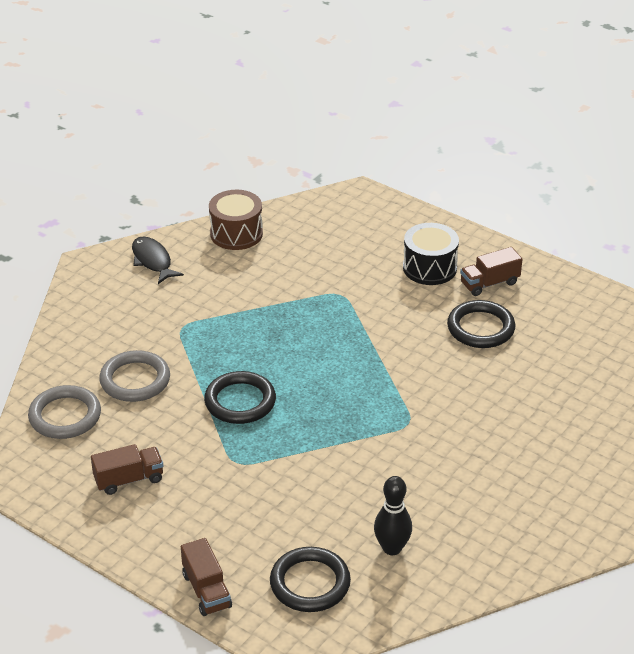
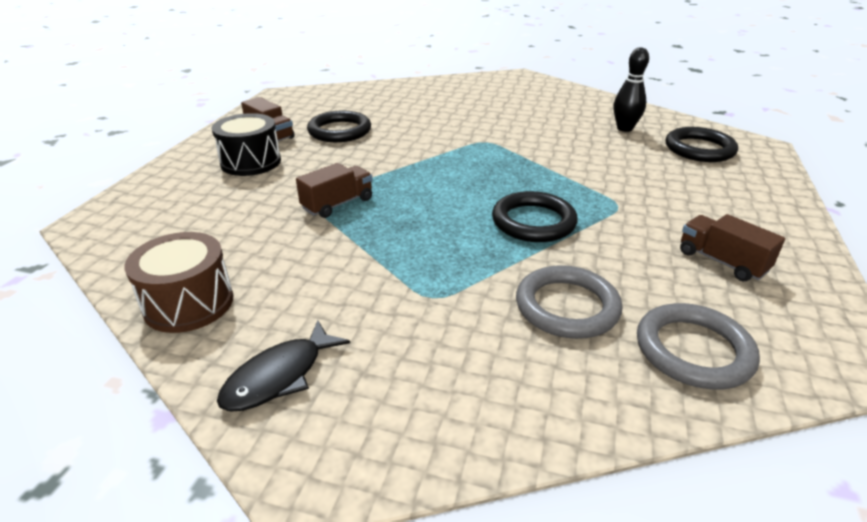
camera: 110 degrees left, 5 degrees down
brown truck [181,538,232,616] -> brown truck moved to [296,163,372,218]

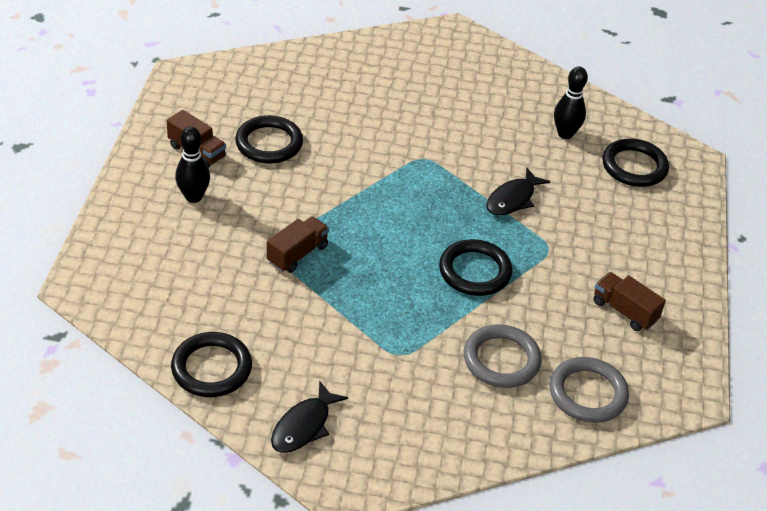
camera: 10 degrees left, 10 degrees up
brown drum [124,232,233,333] -> black ring [171,332,252,397]
black drum [212,113,281,176] -> black bowling pin [175,127,210,203]
none -> black fish [486,168,550,215]

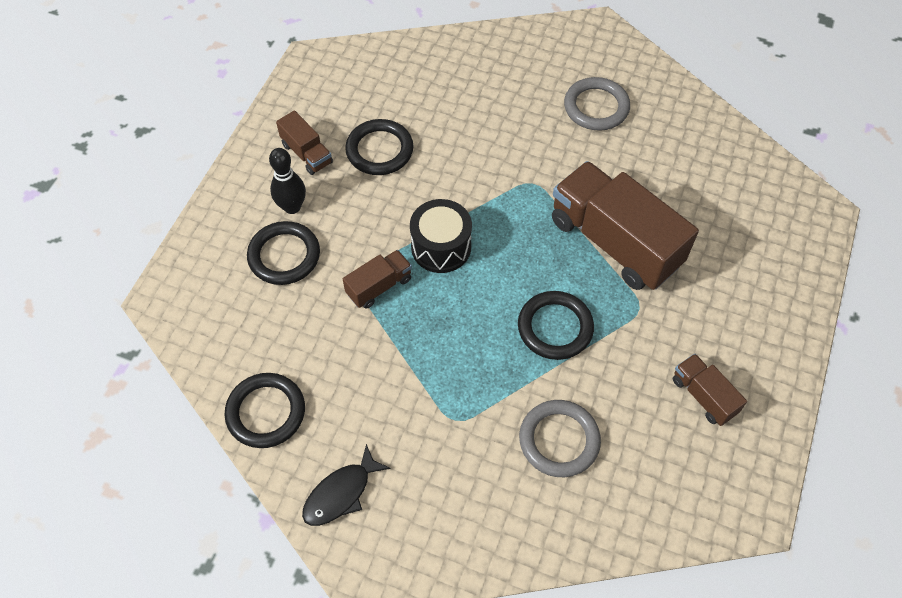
camera: 15 degrees right, 15 degrees up
black fish [486,168,550,215] -> brown truck [552,161,699,290]
grey ring [550,357,629,423] -> grey ring moved to [564,77,630,131]
black bowling pin [554,67,588,139] -> none
black ring [602,138,669,187] -> black ring moved to [247,221,320,285]
none -> black drum [410,199,472,273]

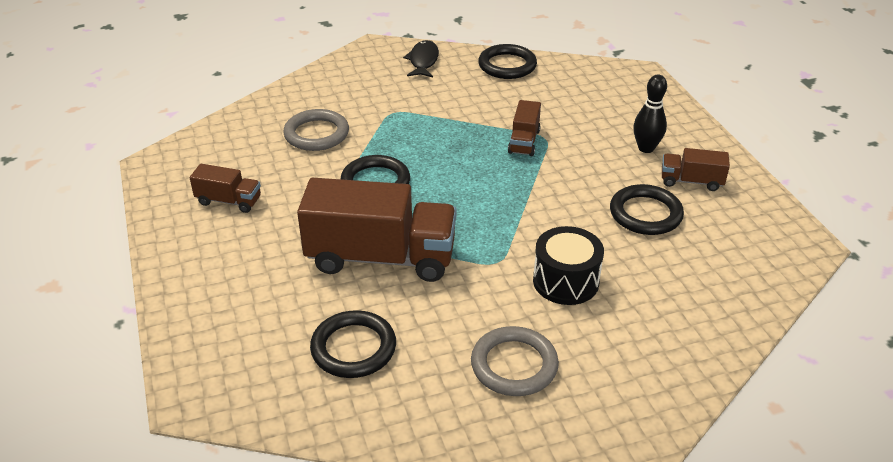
camera: 140 degrees right, 20 degrees down
black ring [247,221,320,285] -> black ring moved to [310,310,396,378]
black drum [410,199,472,273] -> black drum moved to [533,226,604,305]

